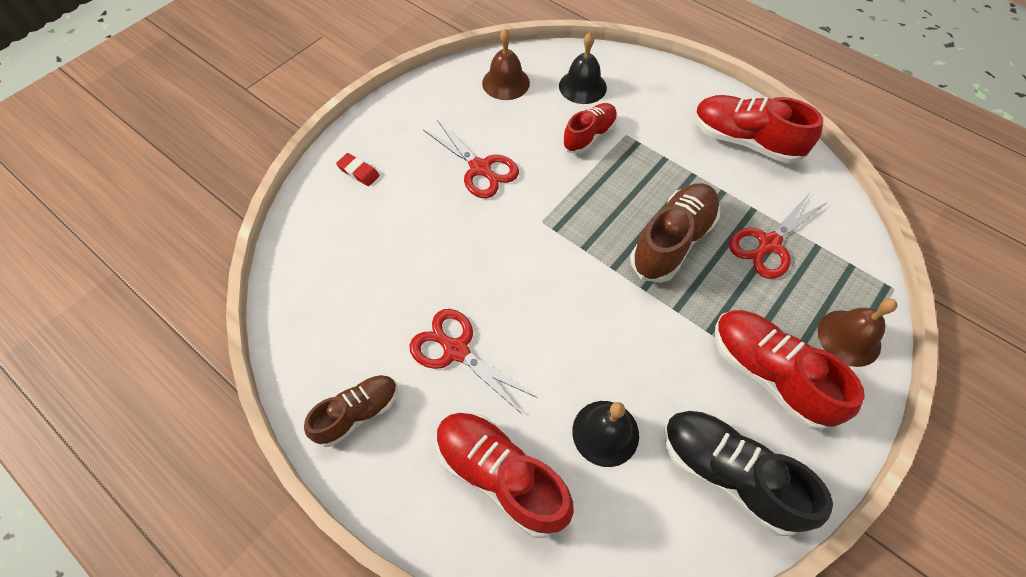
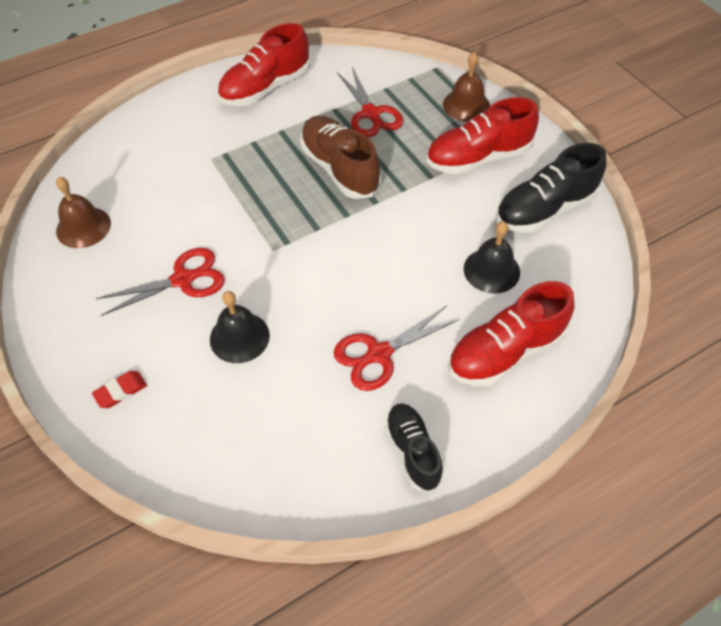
camera: 70 degrees left, 5 degrees down
brown shoe [304,375,398,447] -> black shoe [385,403,443,492]
black bell [559,33,607,104] -> black bell moved to [210,291,270,363]
red shoe [562,103,617,154] -> none

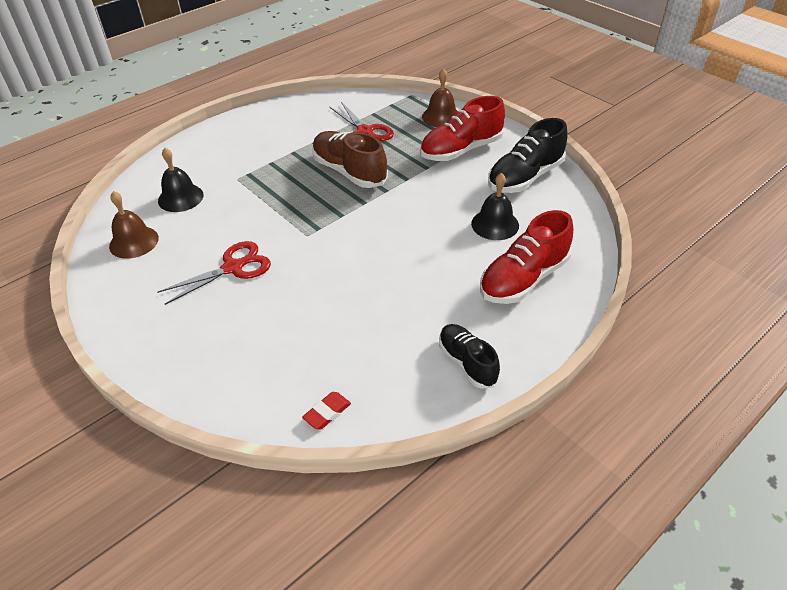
camera: 10 degrees left, 10 degrees down
red eraser [92,371,147,408] -> red eraser moved to [302,392,351,429]
black bell [210,291,270,363] -> black bell moved to [158,148,204,212]
red shoe [217,23,310,106] -> none
red scissors [334,306,460,391] -> none

